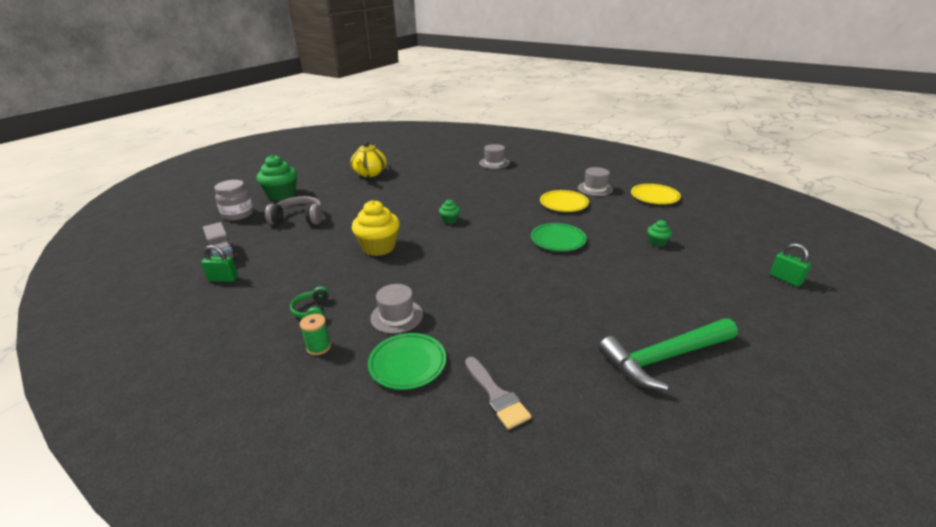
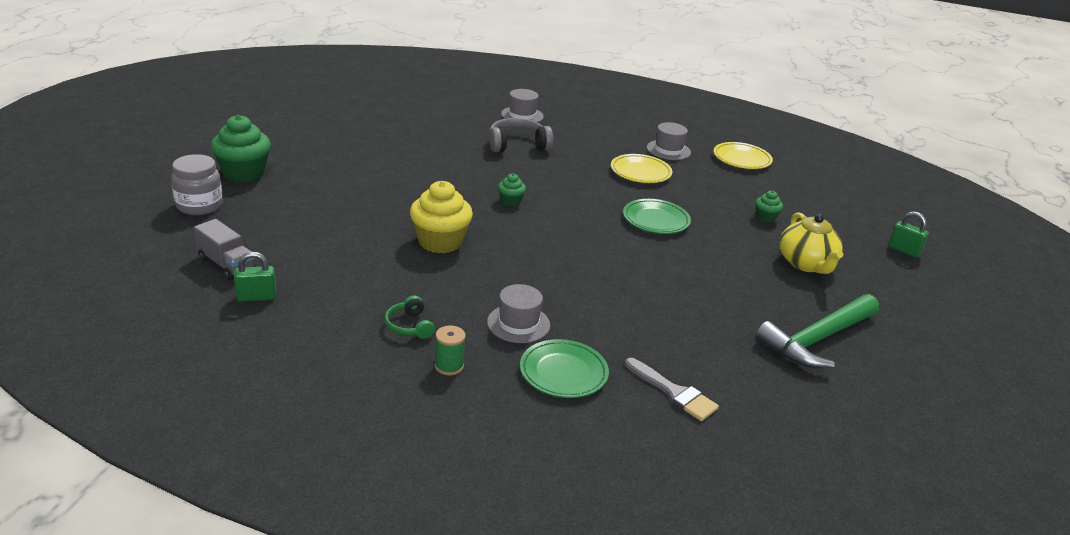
camera: 20 degrees left, 0 degrees up
grey headphones [265,196,322,225] -> grey headphones moved to [489,118,553,152]
yellow teapot [351,142,387,177] -> yellow teapot moved to [779,212,843,274]

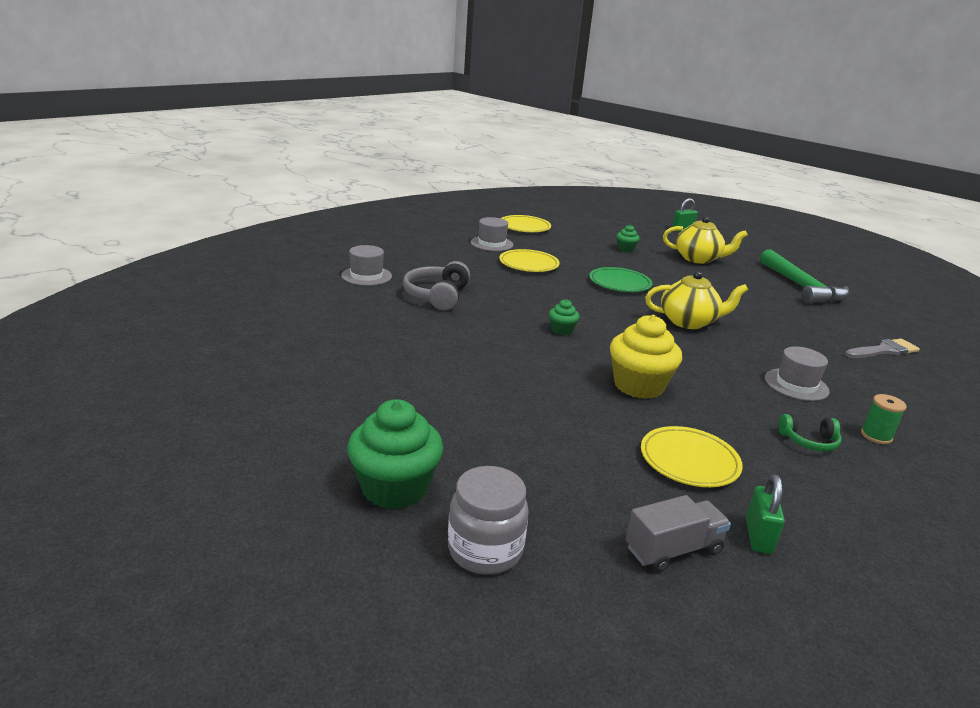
camera: 65 degrees left, 5 degrees down
green plate [520,339,609,398] -> none
none -> yellow plate [641,426,743,487]
none -> yellow teapot [645,271,748,329]

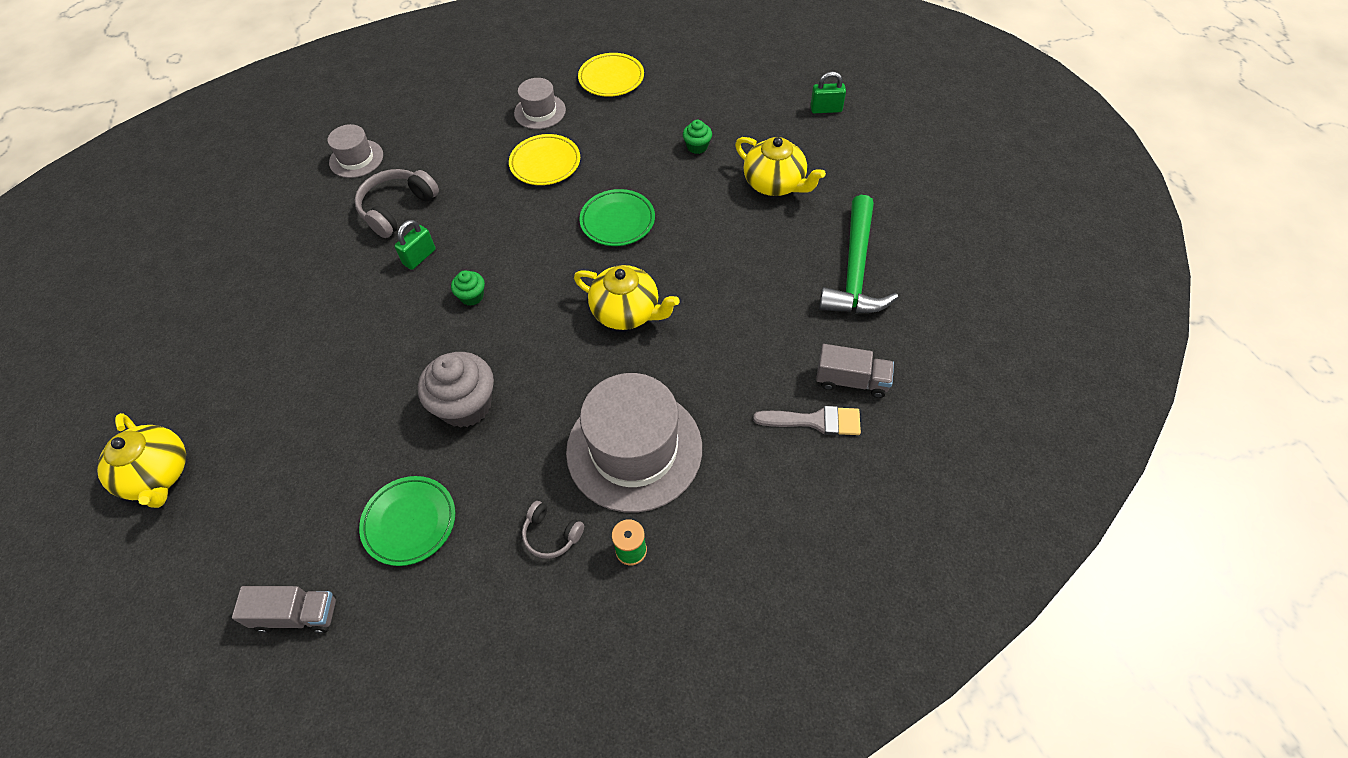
camera: 30 degrees right, 30 degrees up
green cupcake [347,399,443,509] -> yellow teapot [97,413,186,508]
grey jar [448,466,529,575] -> none
yellow cupcake [610,315,682,399] -> grey cupcake [418,352,494,428]
yellow plate [641,426,743,487] -> green plate [359,476,455,566]
green padlock [746,474,785,554] -> green padlock moved to [394,220,436,270]
grey hat [765,346,830,401] -> grey hat [566,373,702,512], size x1.98
green headphones [779,414,841,451] -> grey headphones [522,501,584,559]
none -> grey truck [816,344,894,398]

